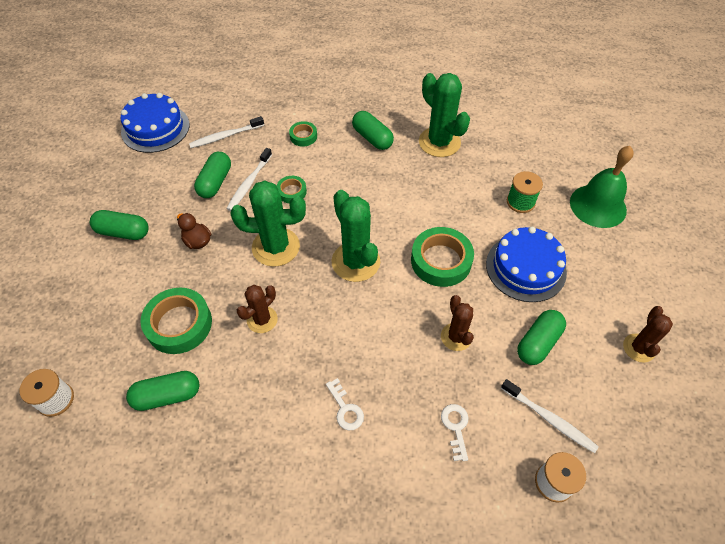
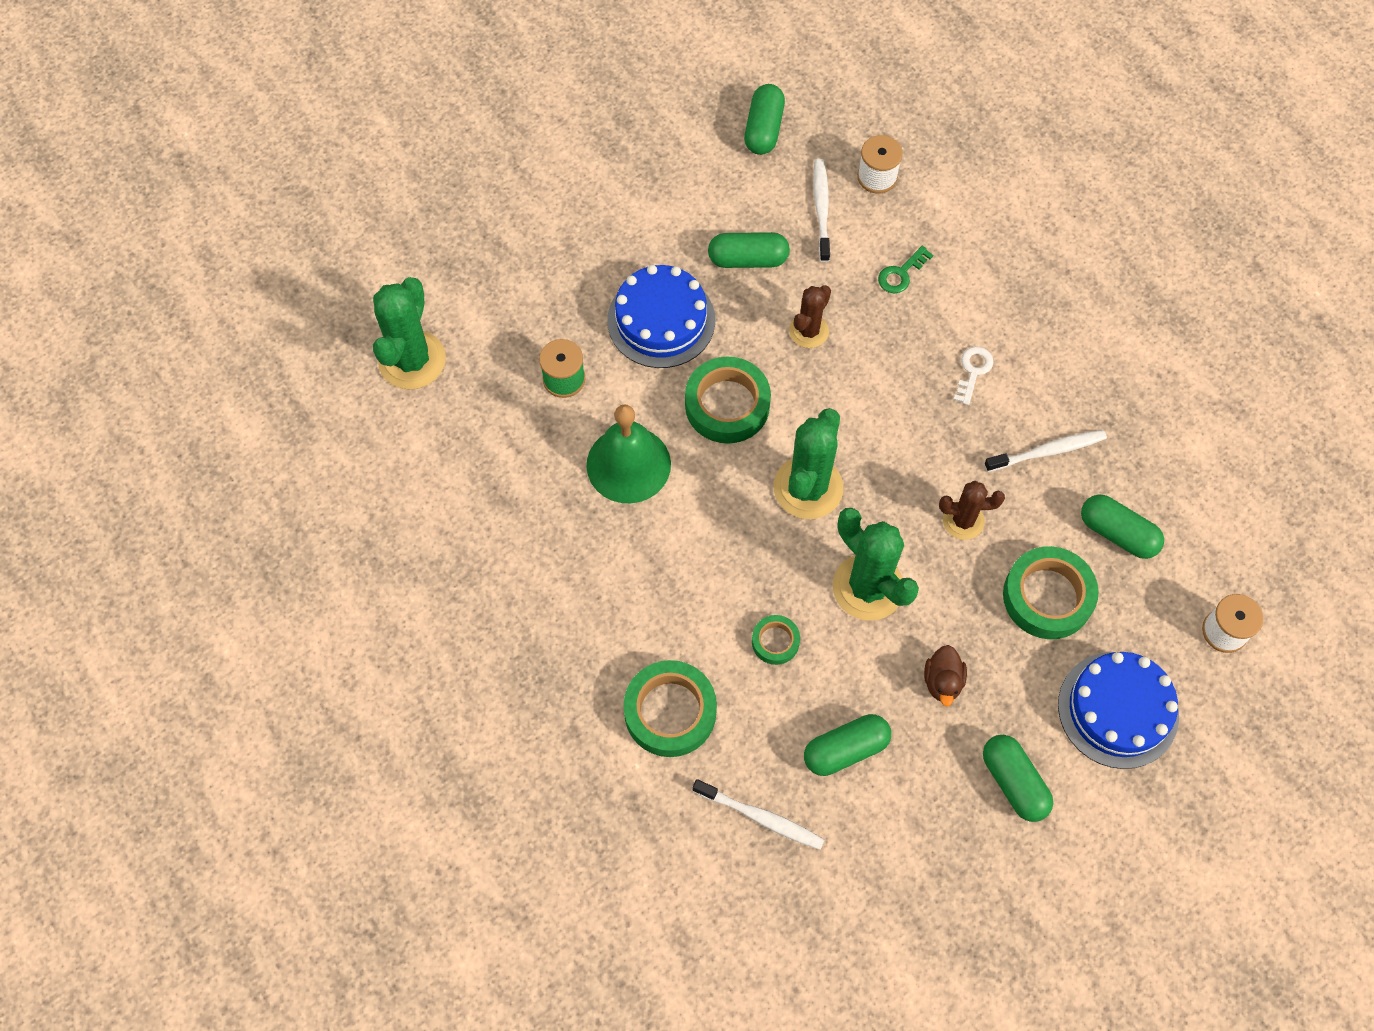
camera: 130 degrees left, 10 degrees up
blue cake [121,93,189,153] -> blue cake moved to [1058,652,1179,769]
white toothbrush [226,148,272,211] -> white toothbrush moved to [984,430,1107,472]
green tape [289,121,317,146] -> green tape [623,660,717,757], size x1.89
green capsule [352,111,394,150] -> green capsule moved to [744,84,785,155]
green cactus [419,73,470,157] -> green cactus moved to [373,277,446,389]
white key [441,404,469,461] -> green key [878,246,933,293]
green bell [570,146,634,228] -> green bell moved to [586,404,671,503]
brown cactus [623,306,673,363] -> none

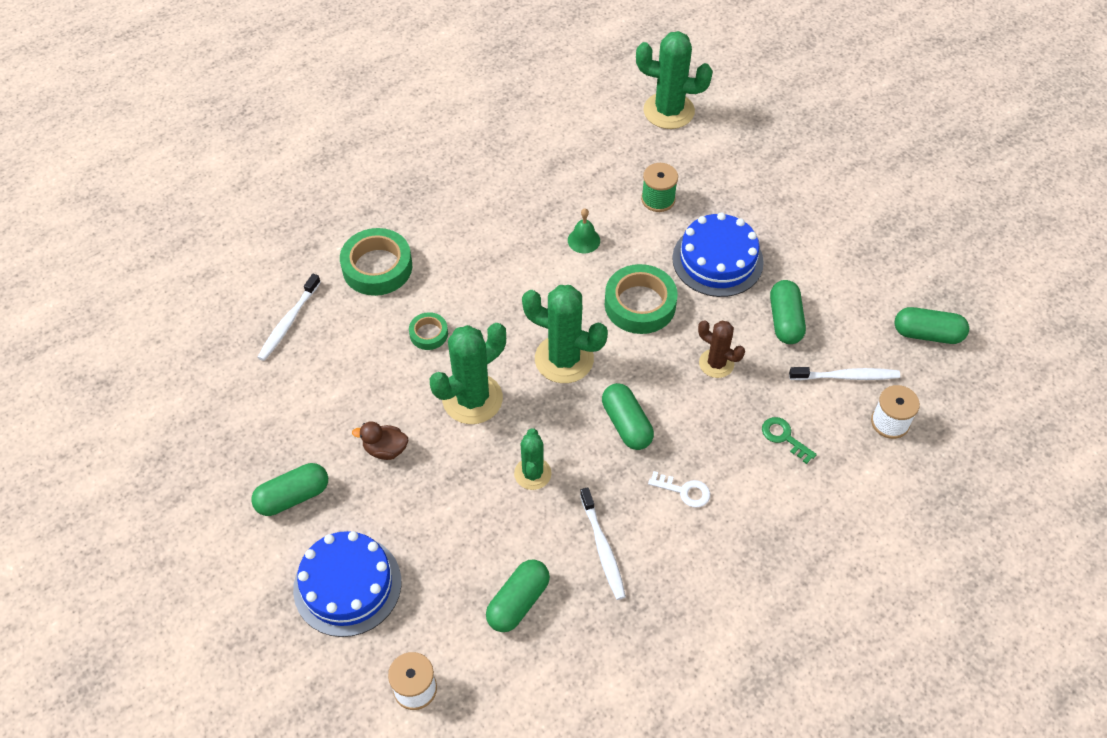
camera: 90 degrees right, 10 degrees down
green bell [586,404,671,503] -> green bell [568,209,600,253], size x0.49
green capsule [804,714,891,776] -> green capsule moved to [602,383,654,450]
brown cactus [939,481,1005,540] -> green cactus [514,428,552,490]
green tape [1003,546,1099,639] -> none

